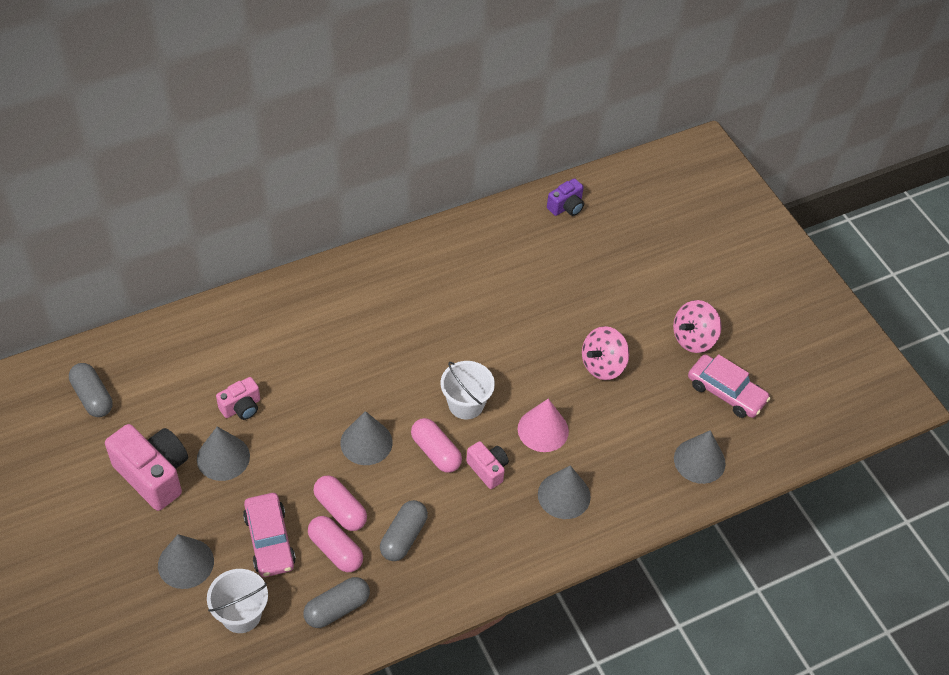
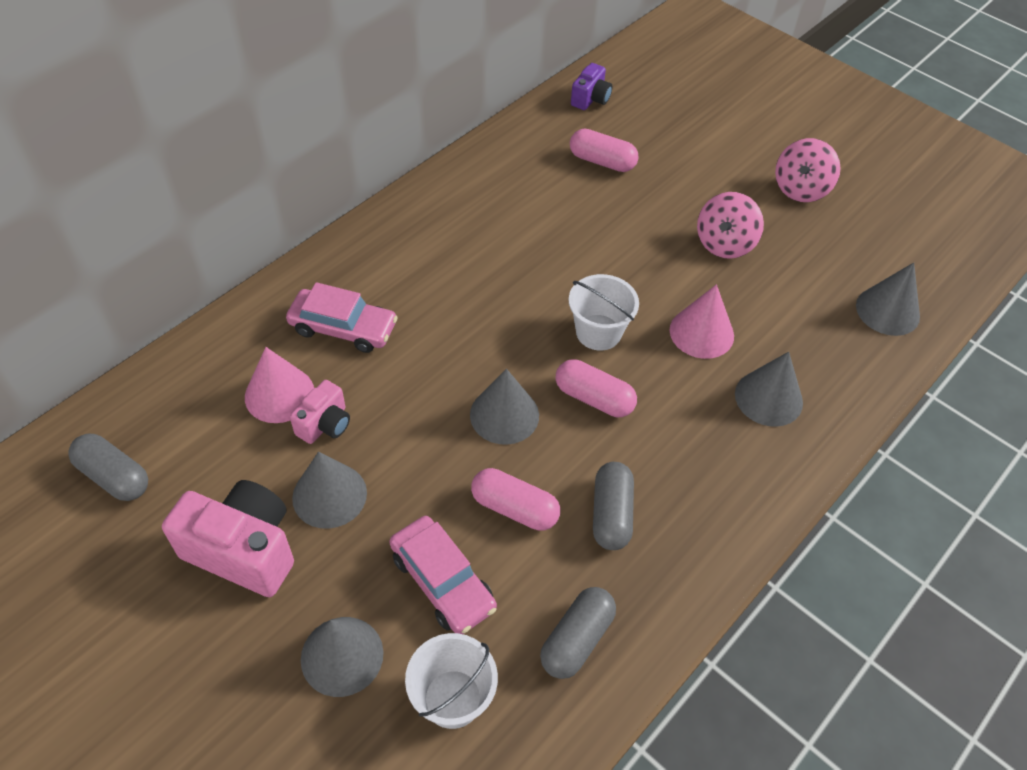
camera: 20 degrees left, 0 degrees up
pink capsule [308,516,363,572] -> pink capsule moved to [570,129,639,172]
pink camera [466,441,509,489] -> none
pink car [688,354,771,418] -> pink car moved to [286,282,398,353]
none -> pink cone [245,347,314,423]

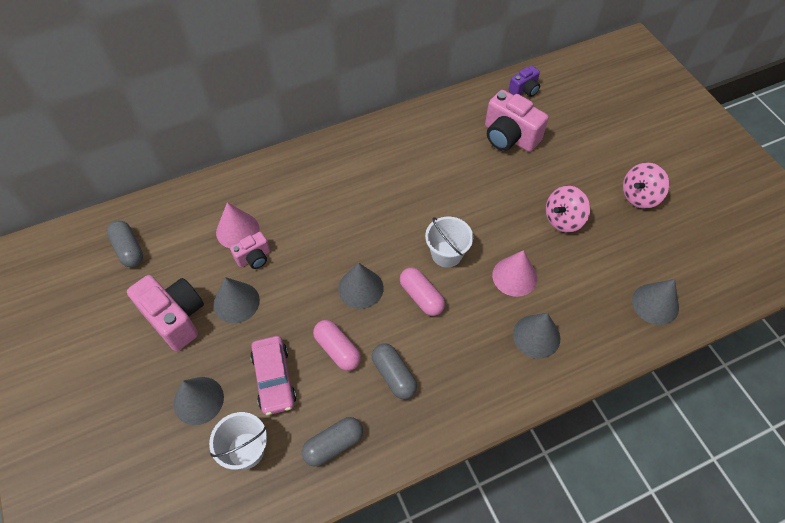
camera: 25 degrees right, 5 degrees up
pink car [286,282,398,353] -> none
pink capsule [570,129,639,172] -> pink camera [485,90,549,152]
grey capsule [593,462,634,550] -> grey capsule turned 60 degrees counterclockwise [372,343,417,399]

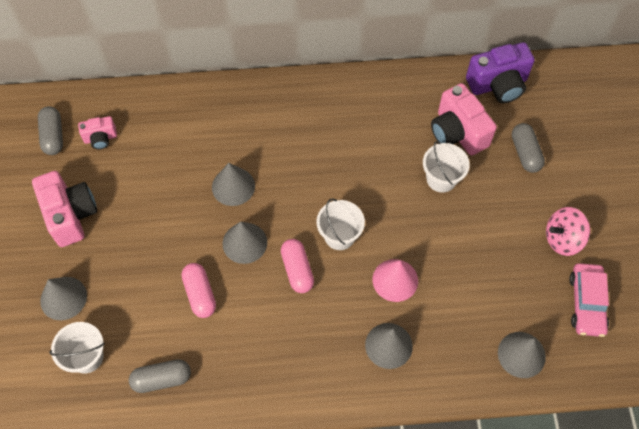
camera: 20 degrees right, 5 degrees up
grey cone [213,277,260,323] -> grey cone moved to [212,163,255,206]
pink cone [216,202,259,248] -> none
pink camera [230,232,270,269] -> pink camera moved to [78,116,117,149]
pink car [250,336,296,415] -> pink car moved to [569,263,609,337]
grey capsule [372,343,417,399] -> grey capsule moved to [512,123,545,173]
purple camera [509,66,540,97] -> purple camera [466,42,535,103], size x1.83
pink spinning top [546,186,590,233] -> none
none -> white bucket [423,141,470,193]

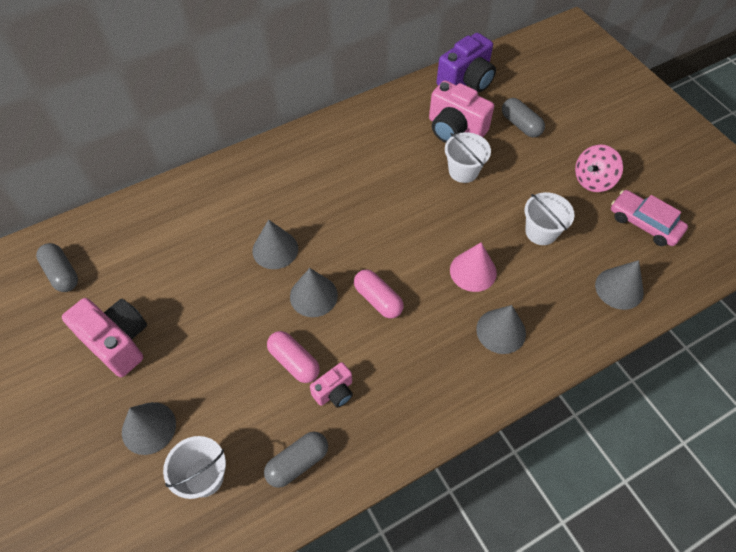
camera: 25 degrees left, 5 degrees down
pink camera [78,116,117,149] -> pink camera moved to [310,362,353,408]
white bucket [316,199,365,250] -> white bucket moved to [525,192,575,245]
pink car [569,263,609,337] -> pink car turned 150 degrees clockwise [611,190,688,246]

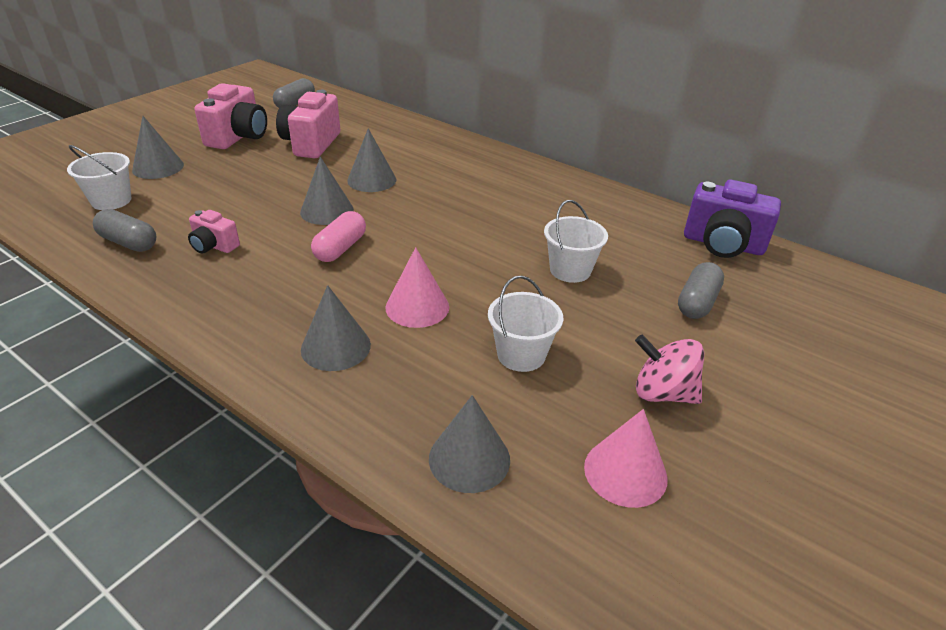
camera: 65 degrees right, 20 degrees down
pink capsule [267,331,320,383] -> none
pink camera [429,80,494,143] -> pink camera moved to [276,90,340,158]
pink car [611,190,688,246] -> pink cone [584,409,668,508]

